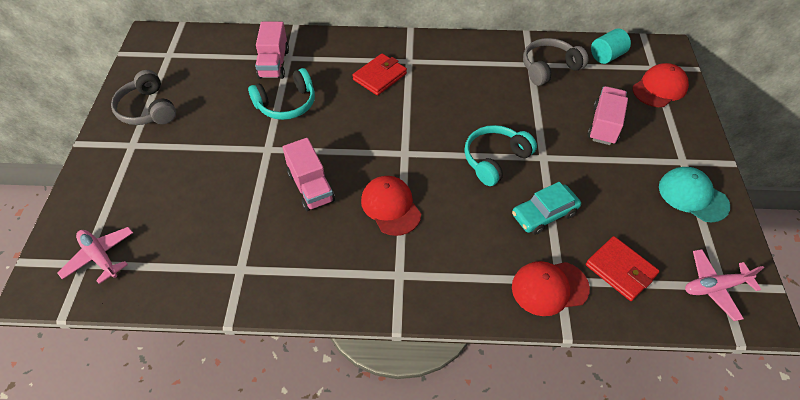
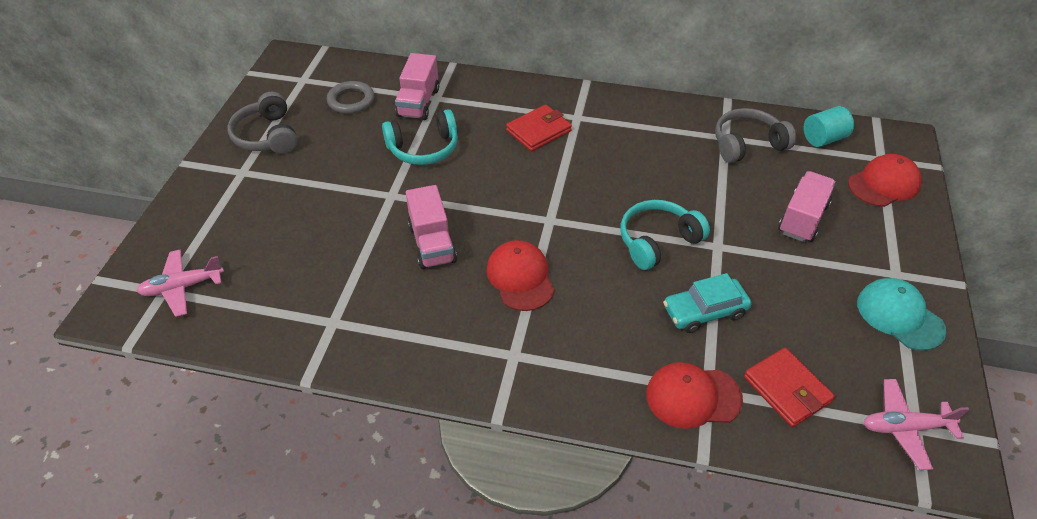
camera: 10 degrees right, 5 degrees down
pink plane [58,227,133,284] -> pink plane turned 75 degrees counterclockwise [137,249,224,317]
none -> grey ring [327,81,374,114]

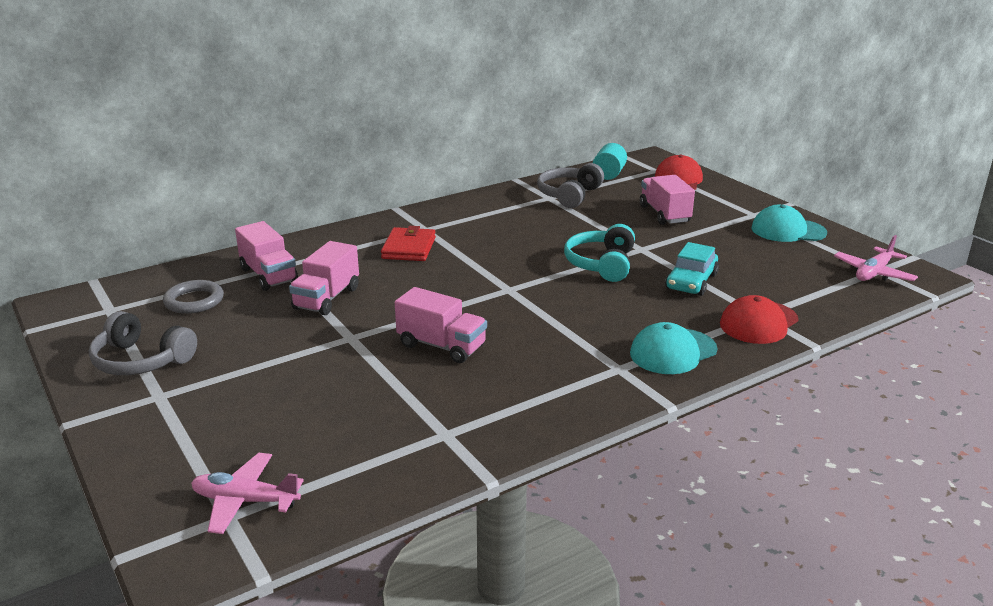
camera: 45 degrees left, 20 degrees down
pink plane [137,249,224,317] -> pink plane turned 75 degrees clockwise [191,453,304,534]
turquoise headphones [382,109,458,165] -> pink truck [289,241,359,315]
red cap [486,240,555,311] -> none
red wallet [744,348,835,427] -> none
none -> turquoise cap [630,322,717,374]

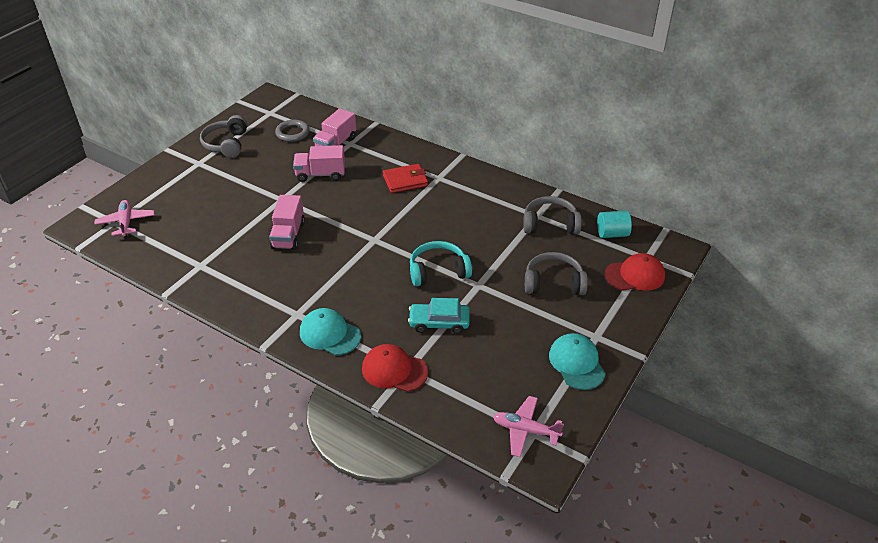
camera: 65 degrees right, 15 degrees up
pink truck [640,175,695,225] -> grey headphones [525,252,588,295]

